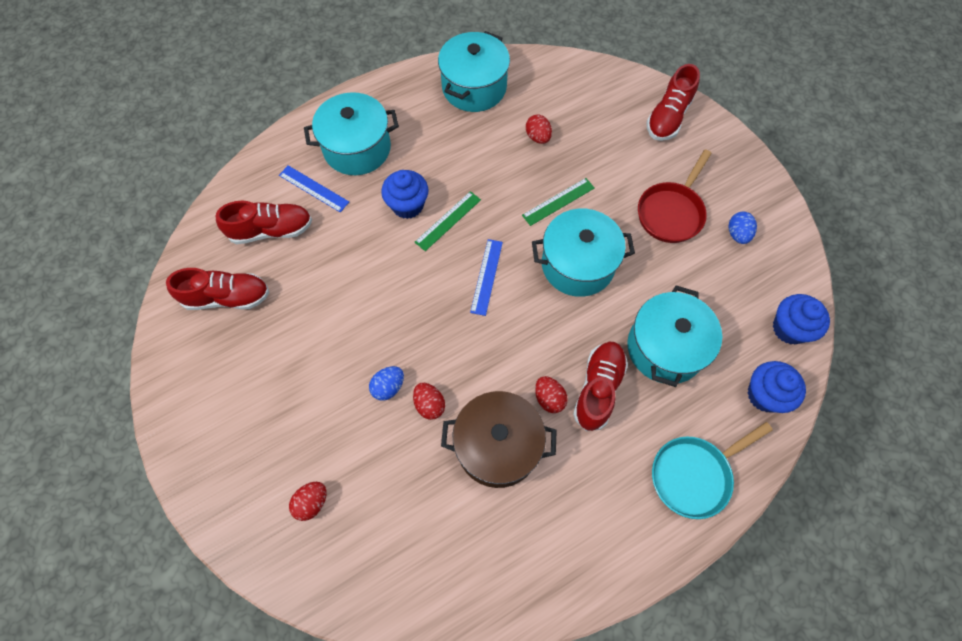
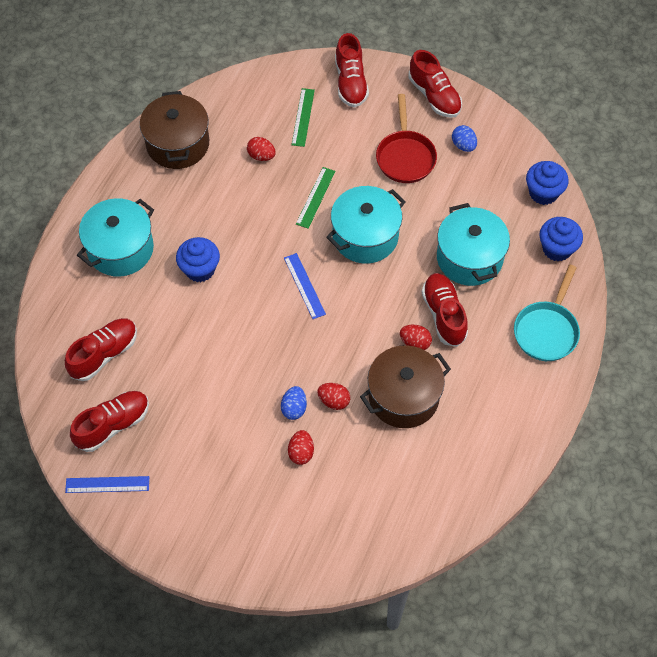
camera: 35 degrees left, 5 degrees down
blue ruler [279,165,349,212] -> blue ruler moved to [65,476,149,493]
red egg [289,482,327,521] -> red egg moved to [288,430,314,465]
green ruler [415,191,481,251] -> green ruler moved to [292,88,315,147]
turquoise pot [438,31,510,112] -> brown pot [140,91,209,169]
none -> red shoe [409,50,462,118]

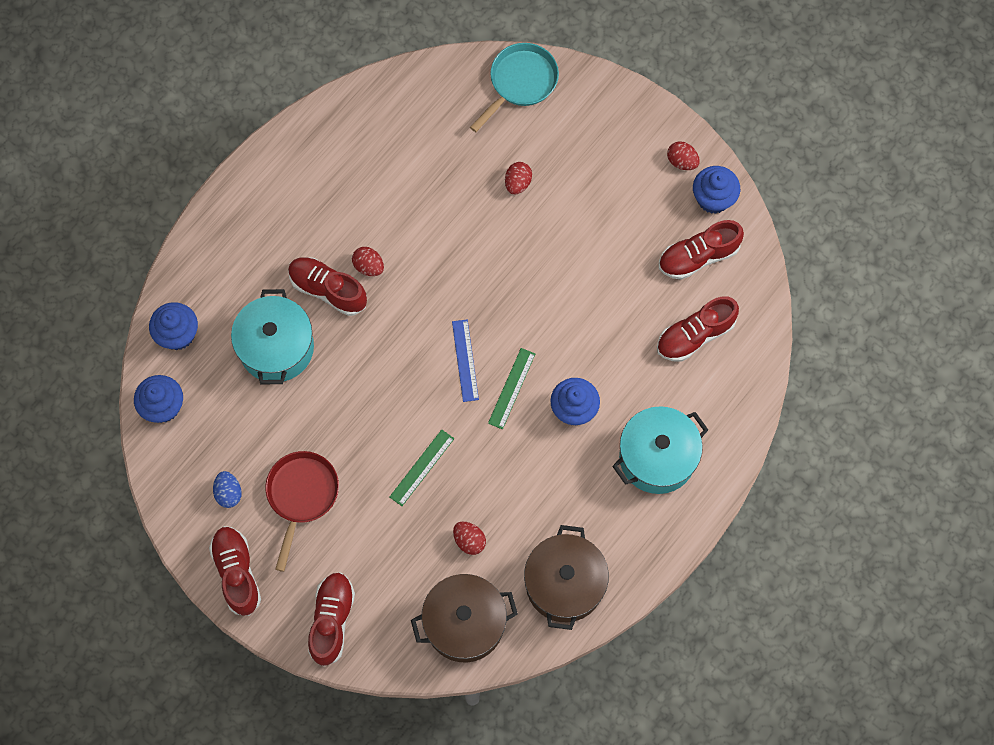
camera: 165 degrees left, 10 degrees up
blue ruler [65,476,149,493] -> blue cupcake [693,166,740,214]
blue egg [281,386,307,420] -> none
green ruler [292,88,315,147] -> green ruler moved to [488,348,535,429]
red egg [317,383,350,410] -> red egg moved to [667,141,700,170]
turquoise pot [326,186,406,264] -> none
brown pot [360,345,451,428] -> brown pot moved to [411,574,518,662]
red shoe [422,273,468,347] -> red shoe turned 120 degrees clockwise [288,257,367,316]
turquoise pan [514,265,580,361] -> turquoise pan moved to [470,43,559,132]

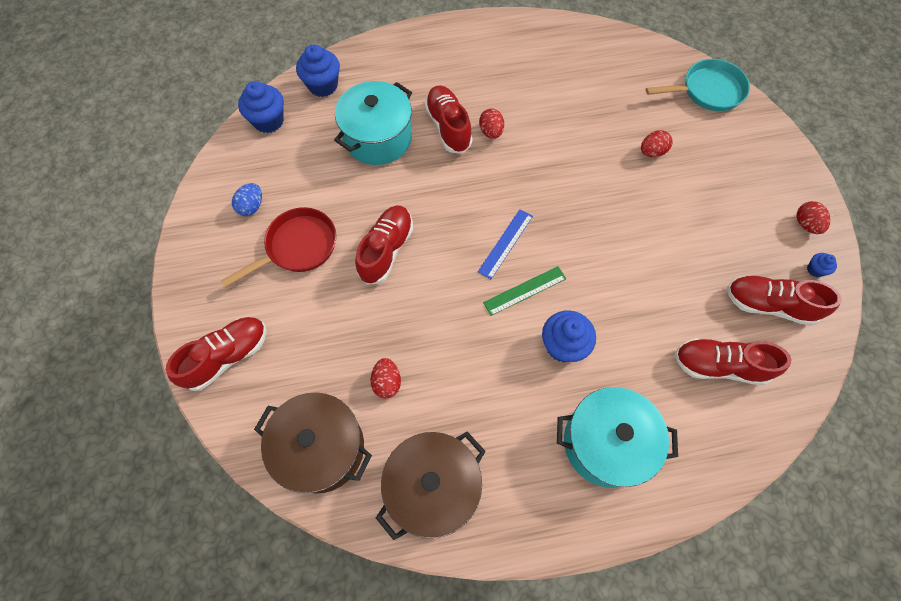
camera: 40 degrees right, 5 degrees down
red shoe [209,526,261,616] -> red shoe moved to [355,205,413,285]
green ruler [389,430,454,506] -> none
blue cupcake [693,166,740,214] -> blue cupcake [807,253,837,277], size x0.49

